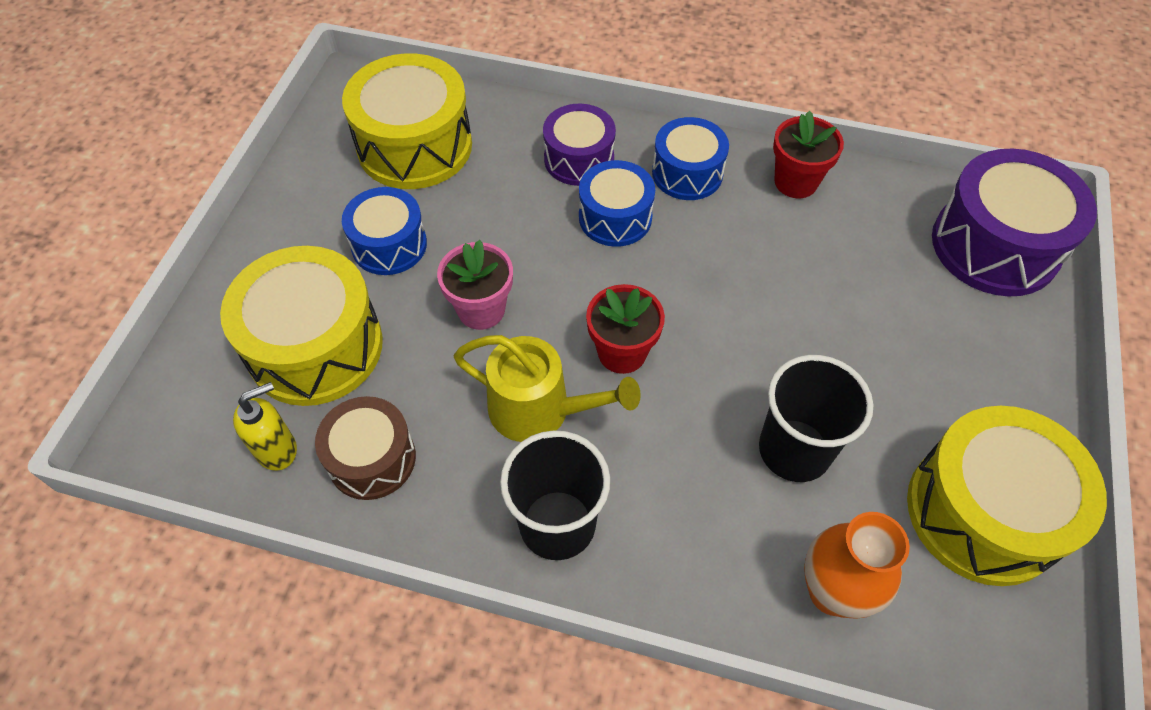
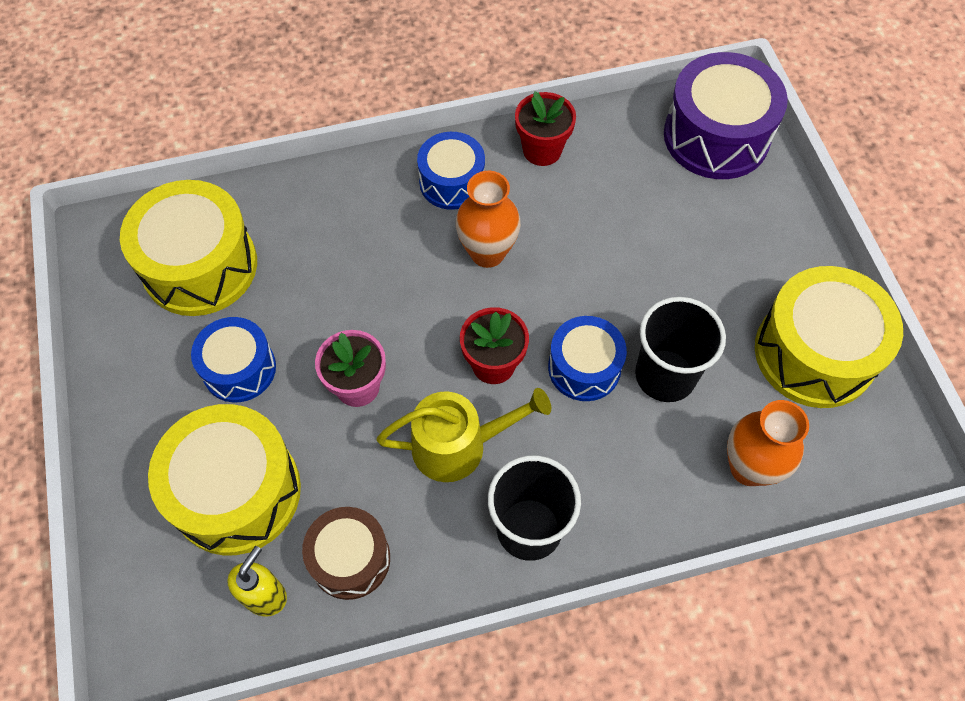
camera: 30 degrees left, 5 degrees up
purple drum [543,104,616,186] -> none
blue drum [579,160,655,247] -> blue drum moved to [548,316,627,401]
none -> orange vase [455,171,521,268]

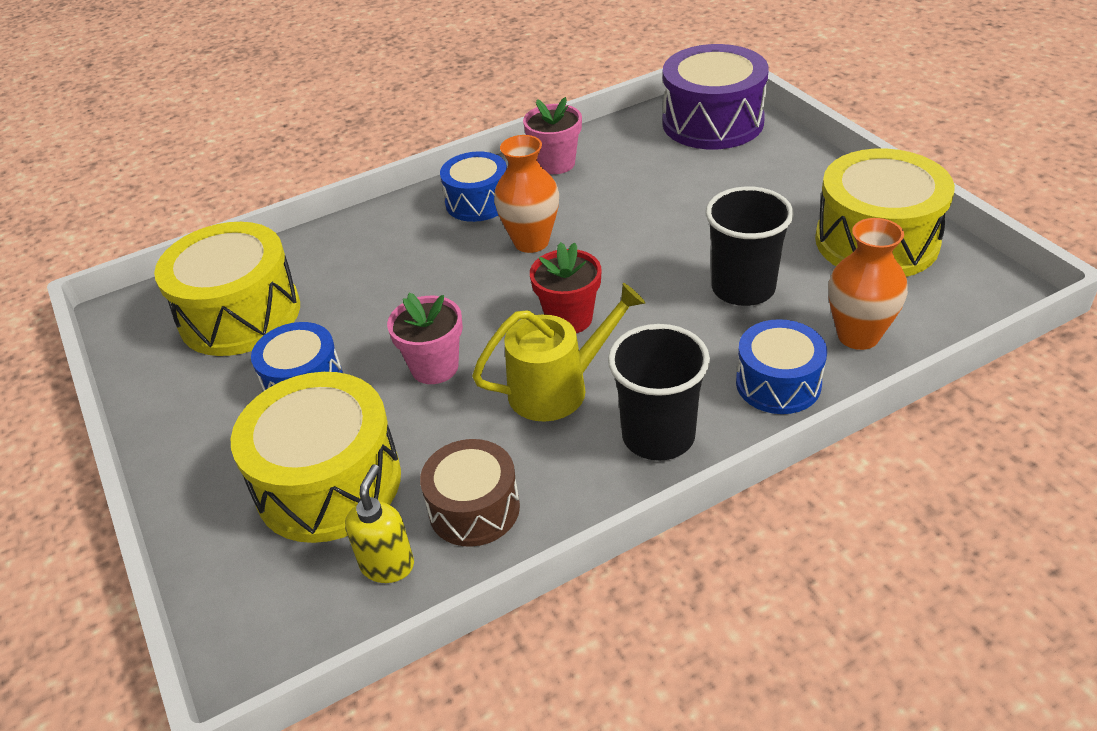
camera: 10 degrees left, 20 degrees down
red flower pot [515,91,576,166] -> pink flower pot [523,97,582,174]
blue drum [548,316,627,401] -> blue drum moved to [736,319,827,414]

